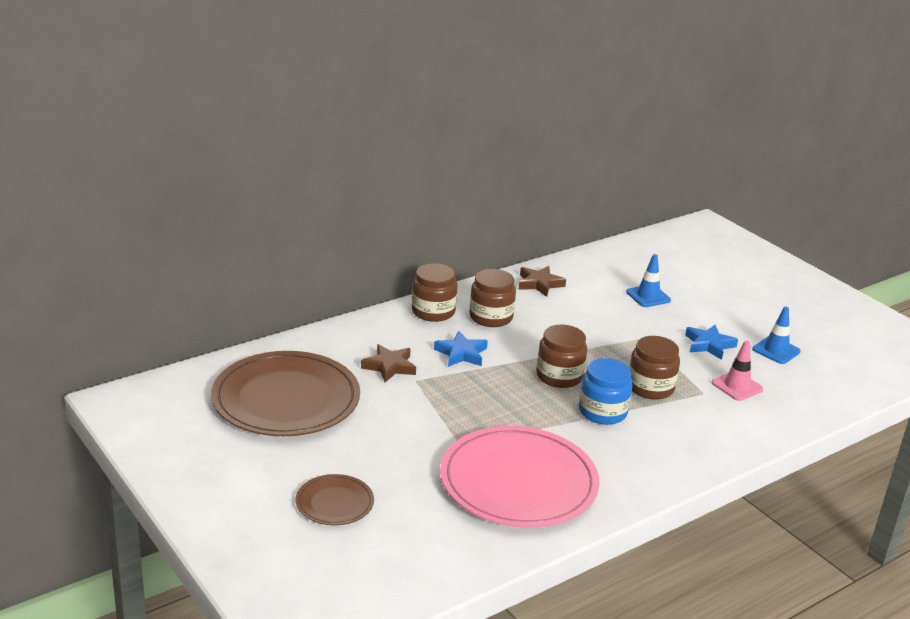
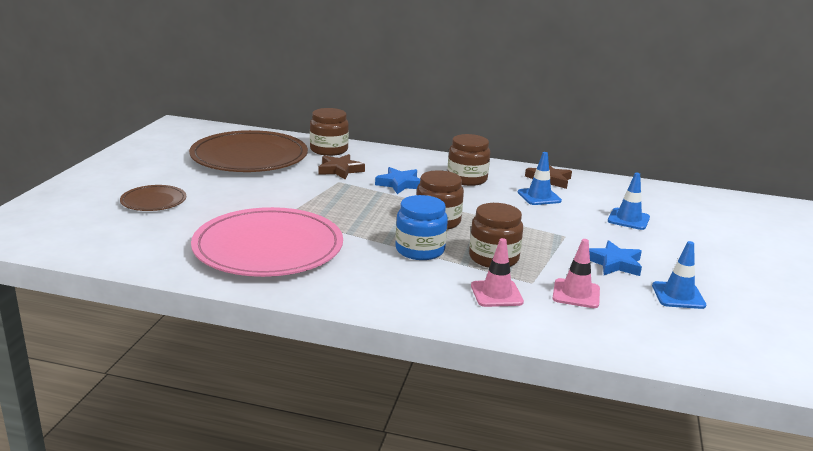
camera: 50 degrees right, 5 degrees down
brown jar [412,263,458,322] -> brown jar moved to [310,108,349,156]
none -> pink traffic cone [471,238,524,307]
none -> blue traffic cone [518,152,562,205]

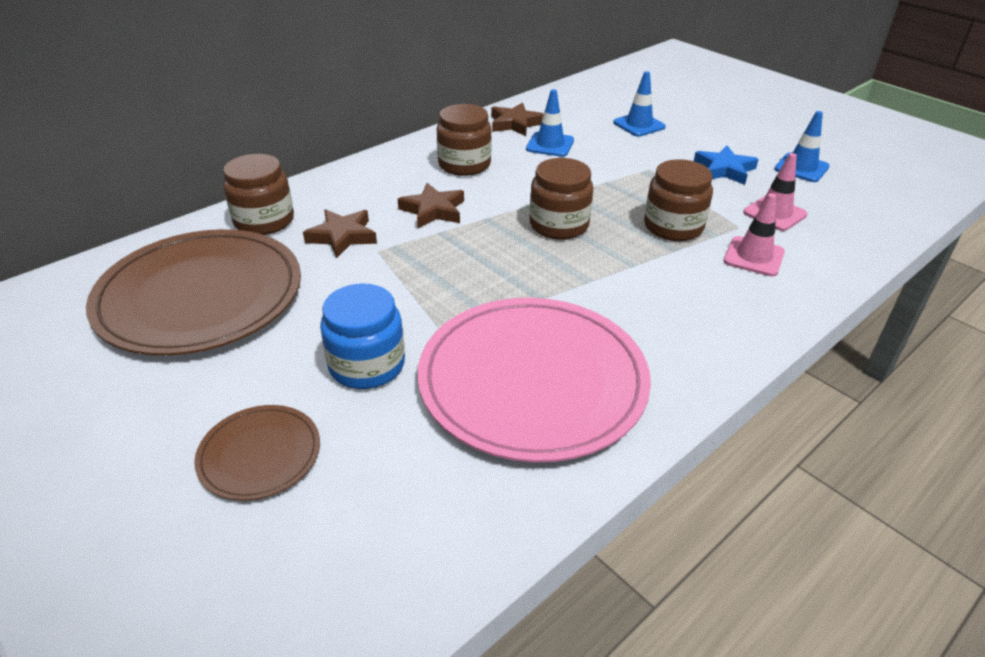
camera: 55 degrees left, 15 degrees up
blue star [375,167,420,194] -> brown star [398,183,464,228]
blue jar [395,195,448,260] -> blue jar moved to [320,283,405,389]

